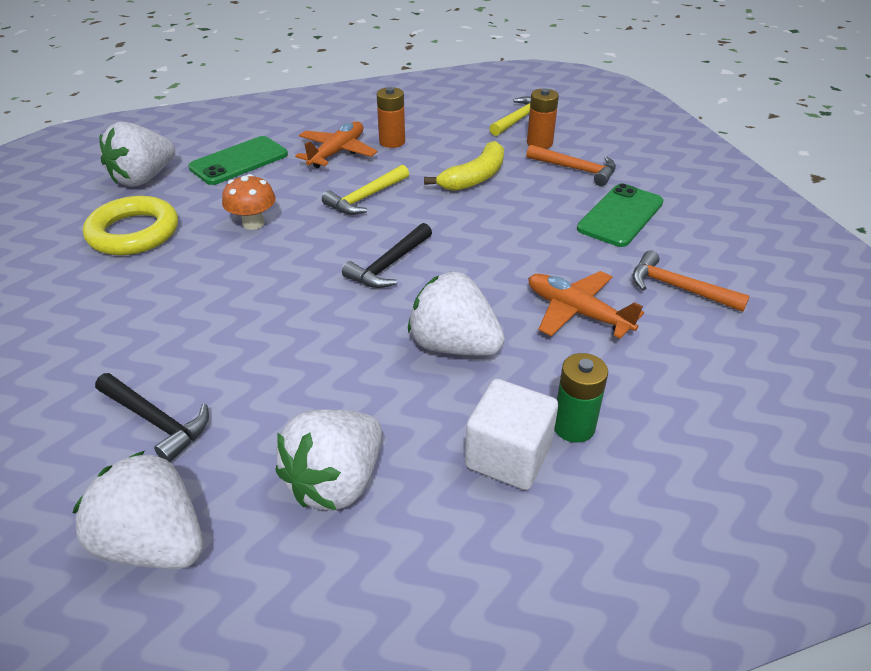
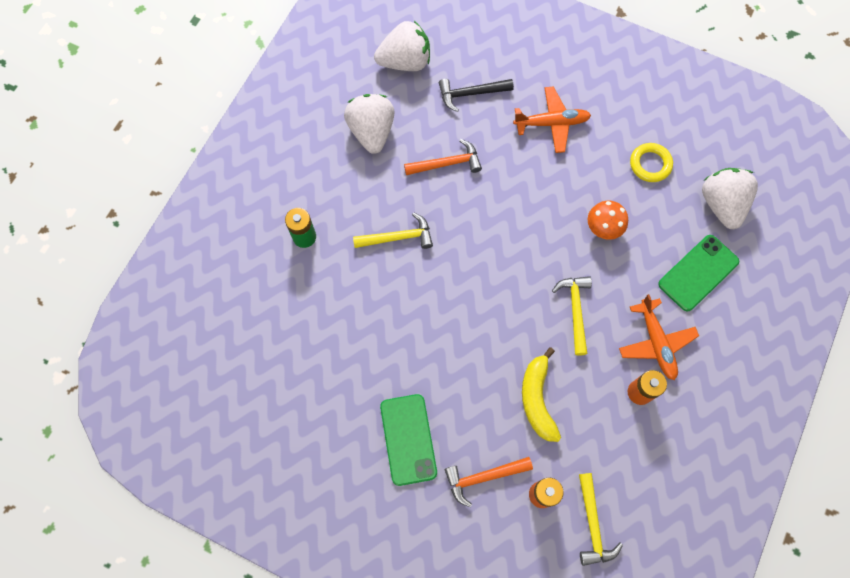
camera: 135 degrees right, 30 degrees up
yellow ring [83,196,178,255] -> yellow ring [630,143,673,182], size x0.64
green phone [188,136,288,185] -> green phone turned 45 degrees clockwise [658,235,739,312]
black hammer [342,223,432,288] -> none
white strawberry [408,272,505,356] -> yellow hammer [353,212,433,249]
white cube [465,379,558,490] -> none
orange plane [528,271,644,339] -> orange plane moved to [513,86,591,153]
orange hammer [633,251,750,312] -> orange hammer moved to [404,139,482,175]

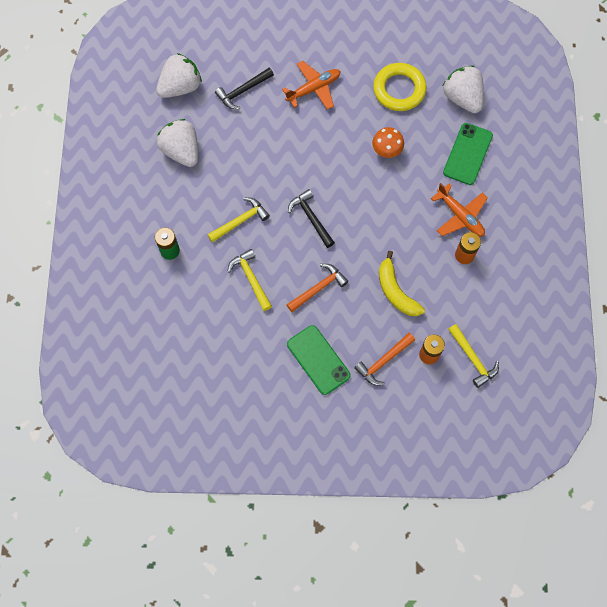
camera: 25 degrees left, 0 degrees up
orange hammer [404,139,482,175] -> orange hammer moved to [287,264,348,312]
yellow hammer [552,276,592,356] -> yellow hammer moved to [227,249,272,311]
yellow ring [630,143,673,182] -> yellow ring [373,63,427,111], size x1.55
none -> black hammer [288,189,335,248]

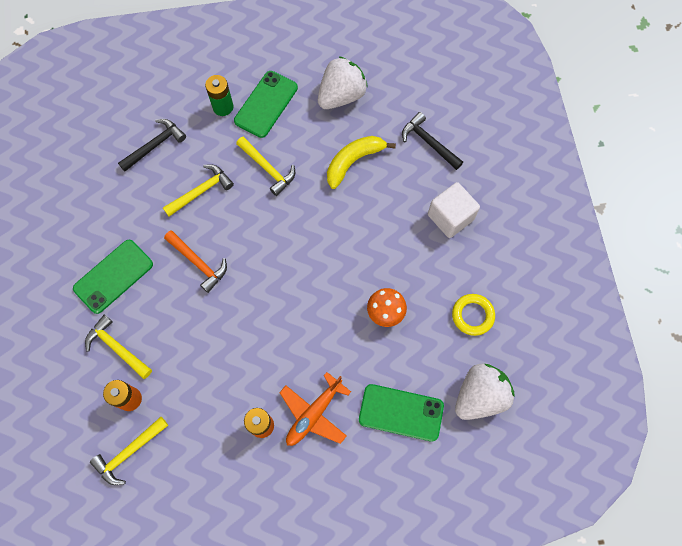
camera: 80 degrees right, 0 degrees up
white strawberry [156,53,202,98] -> none
orange plane [282,61,341,110] -> white cube [428,182,480,238]
black hammer [288,189,335,248] -> black hammer moved to [118,119,186,171]
orange hammer [354,333,415,386] -> yellow hammer [85,315,152,379]
yellow ring [373,63,427,111] -> yellow ring [452,294,495,336], size x0.64
yellow banana [379,251,425,316] -> yellow banana moved to [327,136,396,189]
none -> green phone [234,71,298,138]

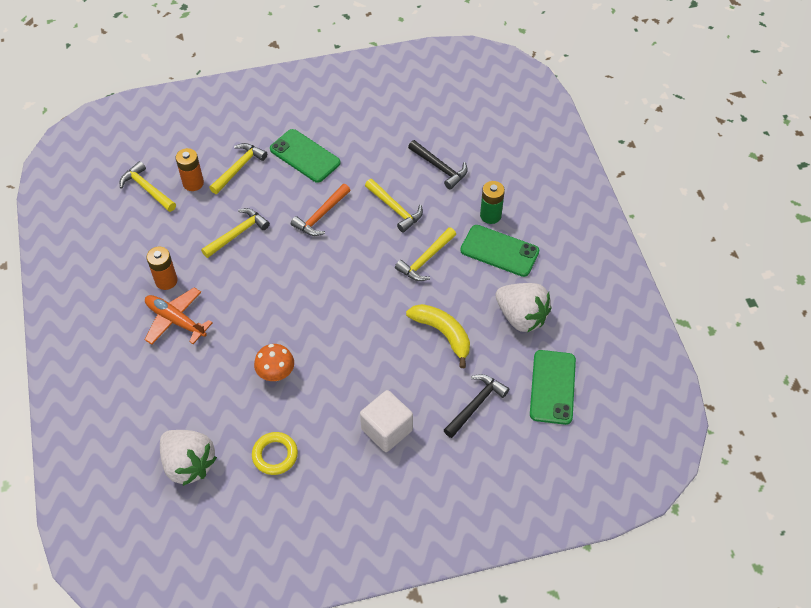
camera: 85 degrees right, 15 degrees down
green phone [359,384,444,442] -> green phone moved to [530,350,576,425]
none -> yellow hammer [201,208,270,258]

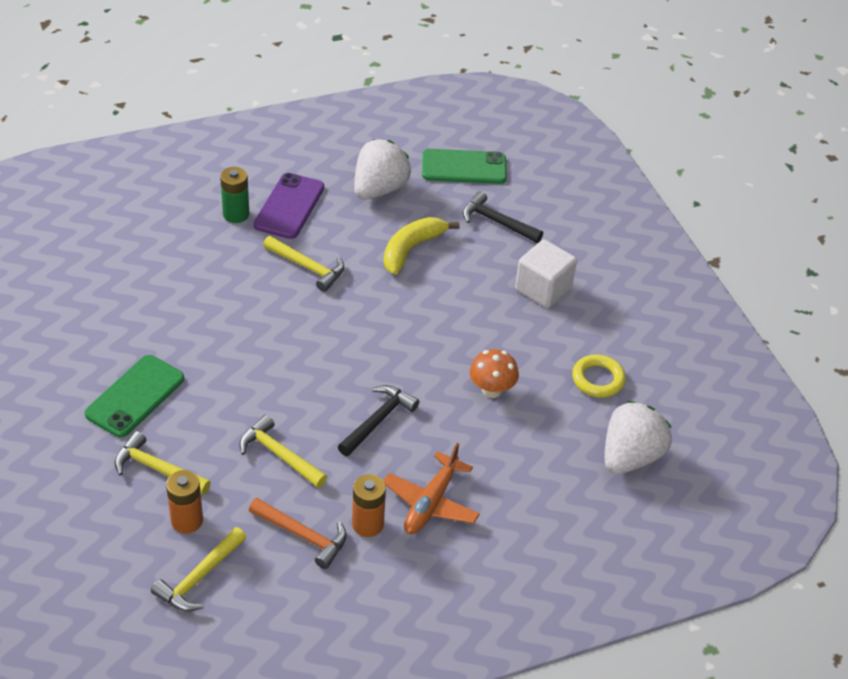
camera: 100 degrees left, 10 degrees down
orange hammer [291,184,350,236] -> orange hammer moved to [249,498,347,569]
yellow hammer [365,179,423,232] -> none
black hammer [408,140,468,190] -> black hammer moved to [338,385,420,456]
green phone [460,225,539,277] -> purple phone [253,173,324,239]

